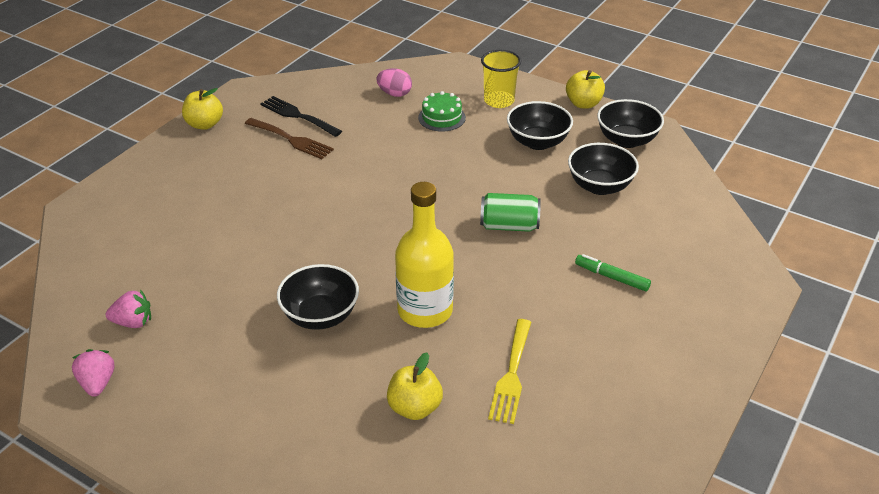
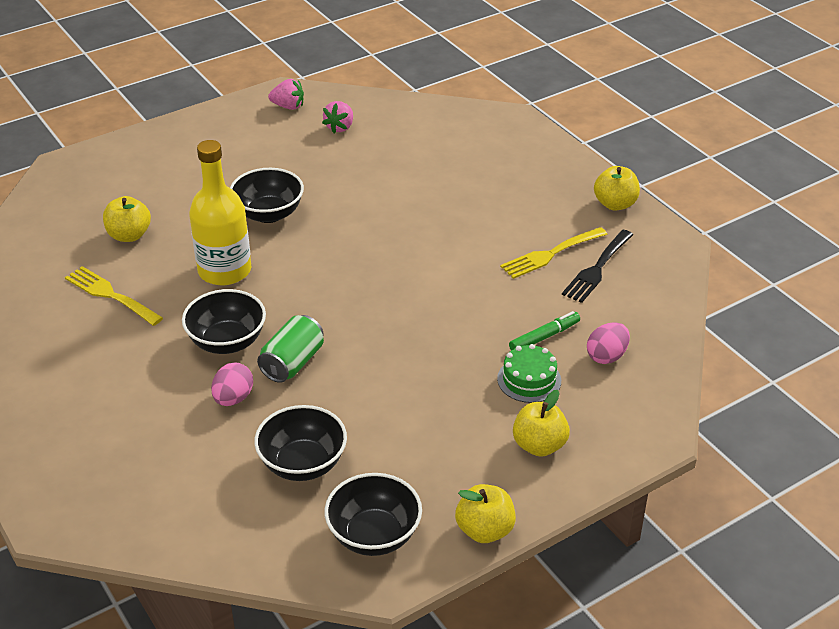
camera: 115 degrees right, 0 degrees up
brown fork [245,118,334,159] -> yellow fork [500,227,608,279]
black fork [260,96,342,137] -> black fork turned 150 degrees clockwise [562,230,633,303]
yellow cup [481,50,521,108] -> yellow apple [513,390,570,457]
black bowl [507,101,573,150] -> black bowl moved to [182,289,266,354]
green marker [575,254,651,292] -> green marker moved to [509,311,580,350]
none -> pink egg [211,362,253,406]

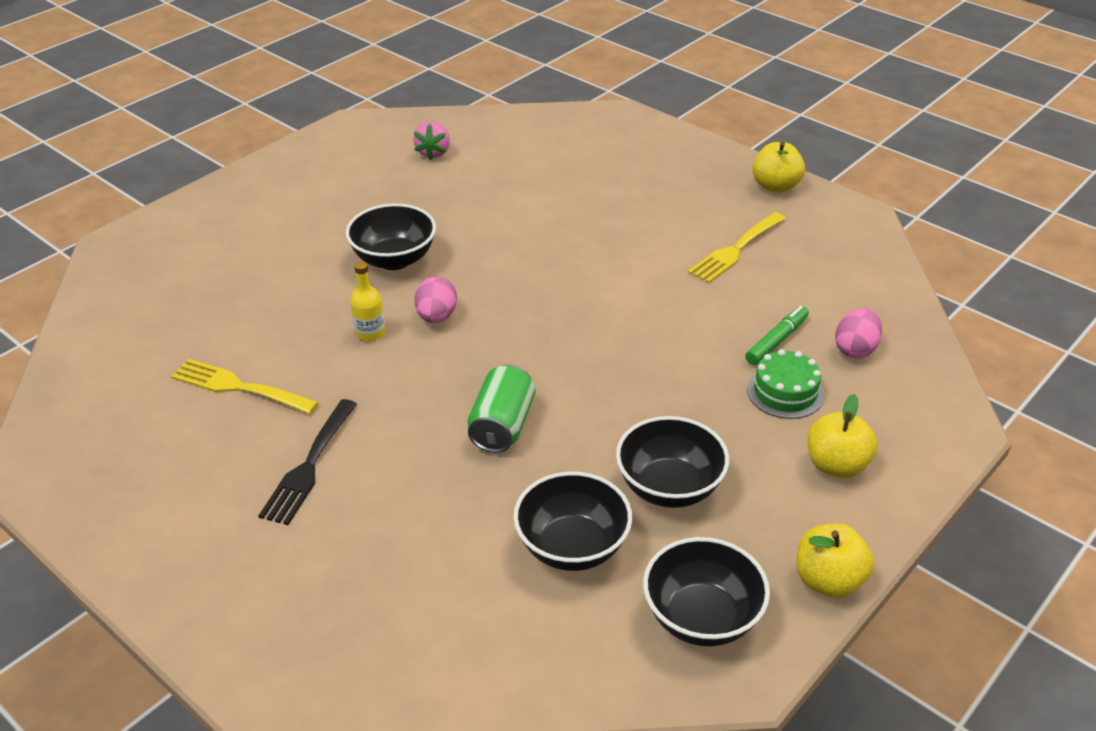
camera: 15 degrees left, 0 degrees up
yellow apple [103,196,151,242] -> none
black bowl [182,289,266,354] -> black bowl moved to [616,416,729,508]
yellow bottle [189,140,251,285] -> yellow bottle [350,261,385,341], size x0.46
pink egg [211,362,253,406] -> pink egg moved to [414,276,457,323]
pink strawberry [268,79,304,110] -> none
black fork [562,230,633,303] -> black fork moved to [258,399,357,525]

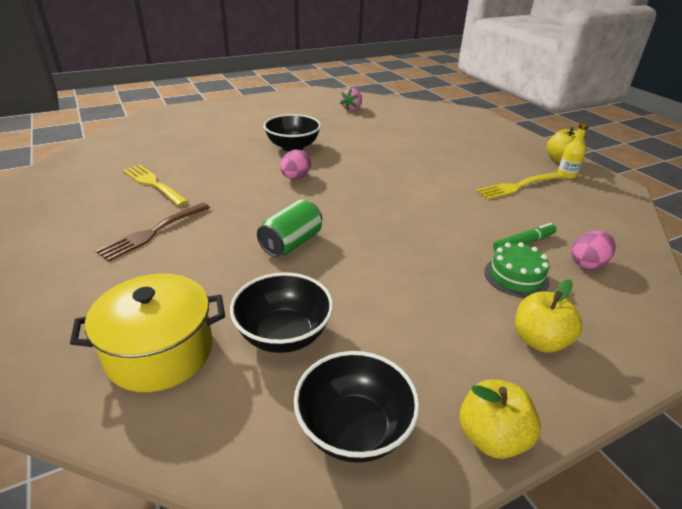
camera: 20 degrees right, 5 degrees down
black fork [258,399,357,525] -> brown fork [95,203,210,262]
yellow bottle [350,261,385,341] -> yellow bottle moved to [557,123,589,179]
black bowl [616,416,729,508] -> none
none -> yellow pot [70,274,225,392]

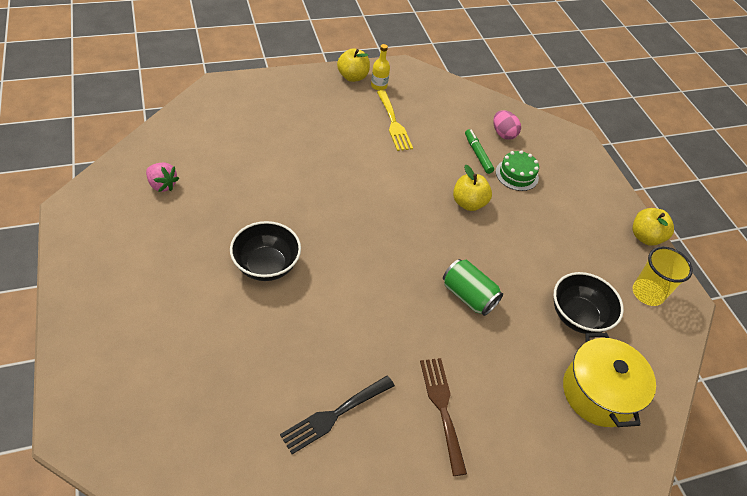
camera: 85 degrees left, 15 degrees up
brown fork [95,203,210,262] -> brown fork turned 150 degrees counterclockwise [420,358,467,476]
yellow fork [123,165,189,206] -> black fork [280,376,395,454]
pink egg [280,150,311,179] -> none
black bowl [294,351,420,463] -> yellow cup [633,246,693,306]
yellow apple [515,280,582,353] -> yellow apple moved to [453,164,492,211]

